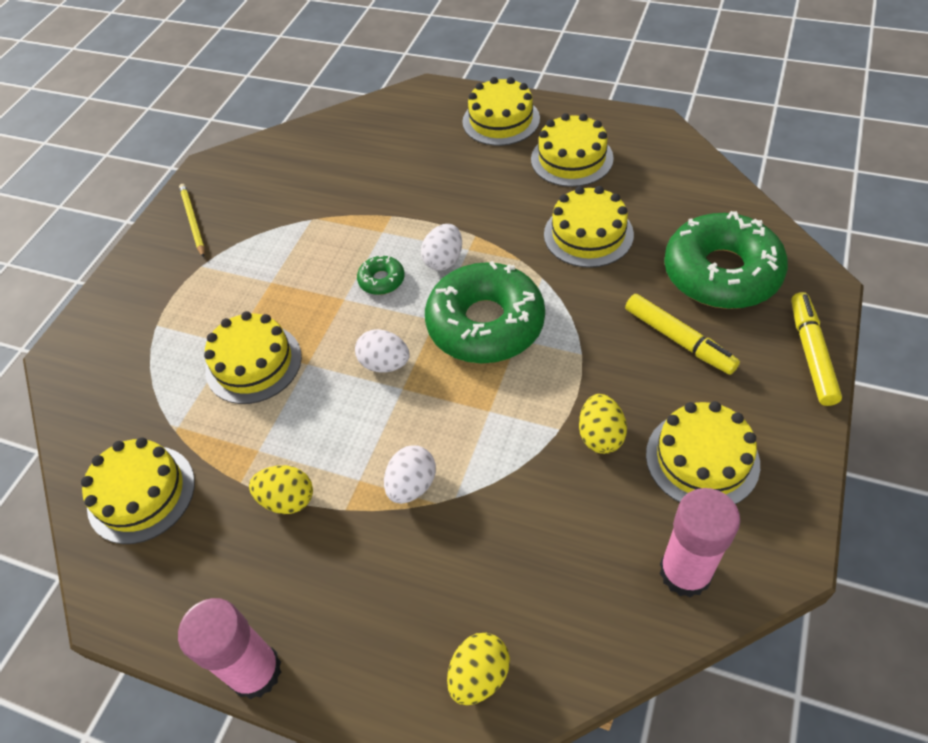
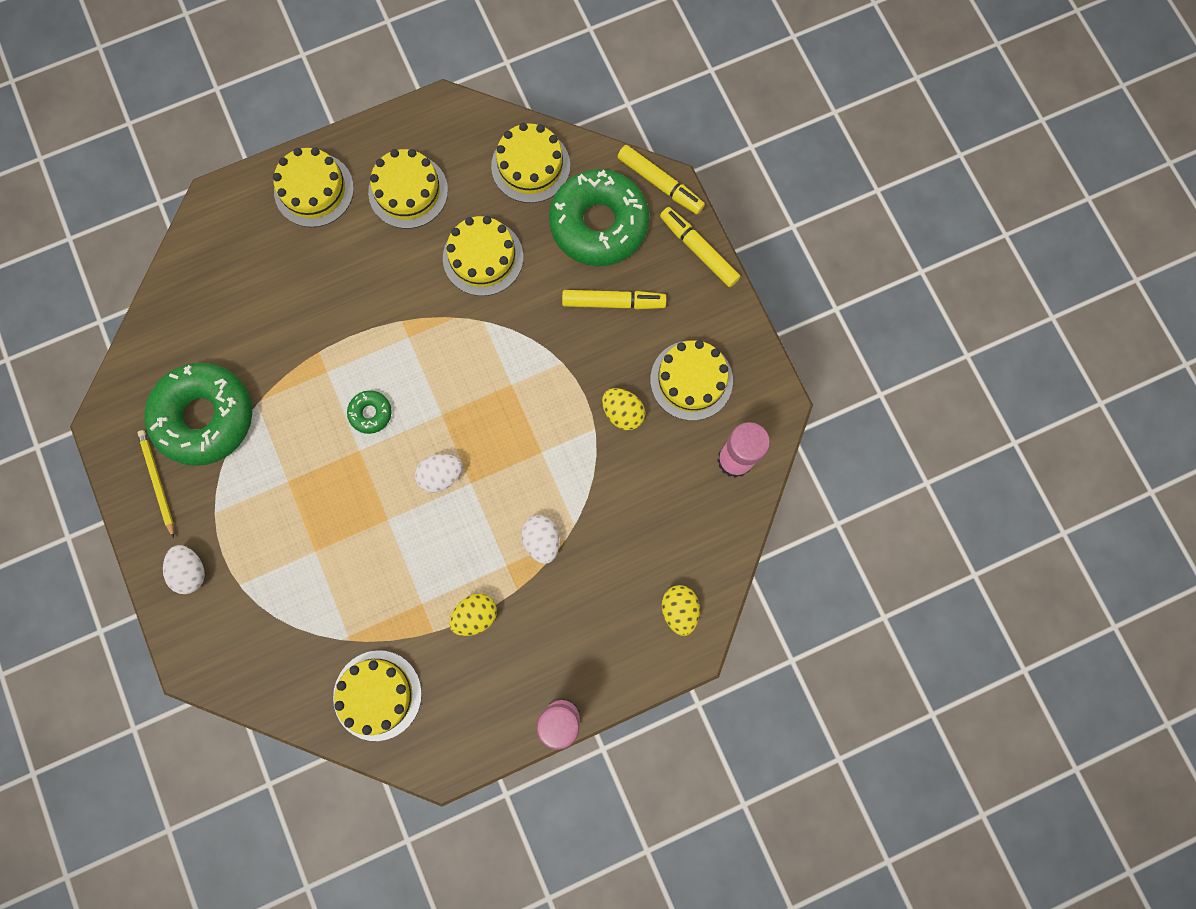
camera: 50 degrees left, 25 degrees up
yellow pencil [179,184,205,258] -> yellow pencil turned 45 degrees clockwise [138,430,174,538]
yellow cake [204,311,302,404] -> yellow cake moved to [491,123,570,203]
white egg [421,224,462,271] -> white egg moved to [163,545,205,594]
green donut [425,261,545,363] -> green donut moved to [144,362,252,466]
none -> yellow marker [618,145,705,214]

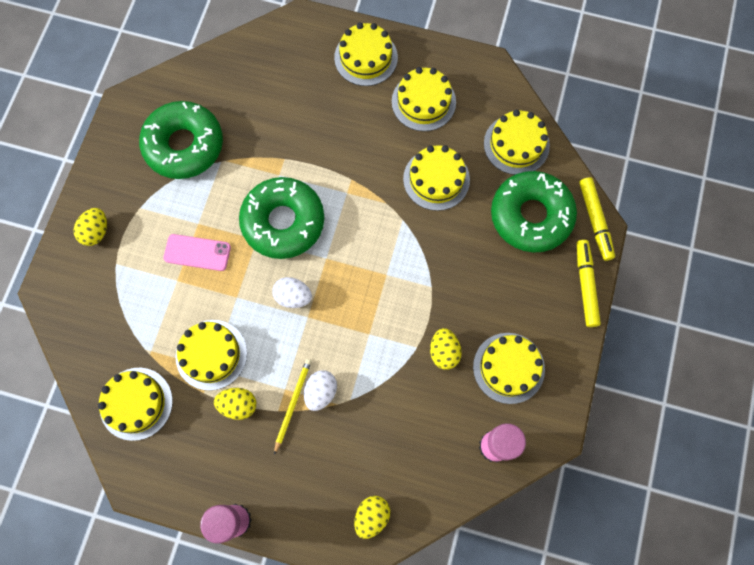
camera: 40 degrees right, 5 degrees down
yellow pencil [138,430,174,538] -> yellow pencil moved to [274,359,312,455]
white egg [163,545,205,594] -> yellow egg [74,208,107,246]
green donut [347,390,392,434] -> green donut [239,177,324,259], size x2.35
yellow marker [562,290,666,309] -> none
none -> pink phone [163,234,231,271]
none -> yellow cake [175,320,247,390]

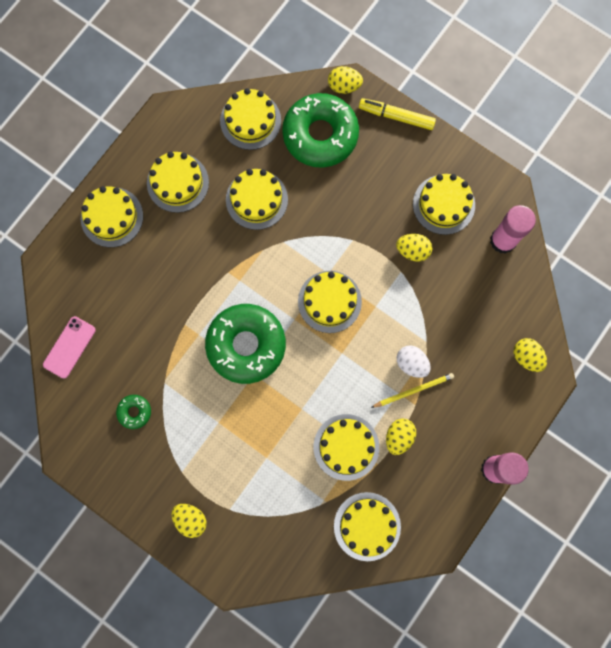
camera: 70 degrees left, 5 degrees up
green donut [139,101,223,179] -> green donut [116,395,151,429], size x0.43
pink phone [163,234,231,271] -> pink phone moved to [43,316,96,378]
white egg [272,277,312,308] -> none
yellow pencil [274,359,312,455] -> yellow pencil turned 120 degrees clockwise [371,373,454,408]
yellow marker [579,177,615,261] -> yellow egg [328,66,363,94]
none -> yellow cake [298,271,362,333]

